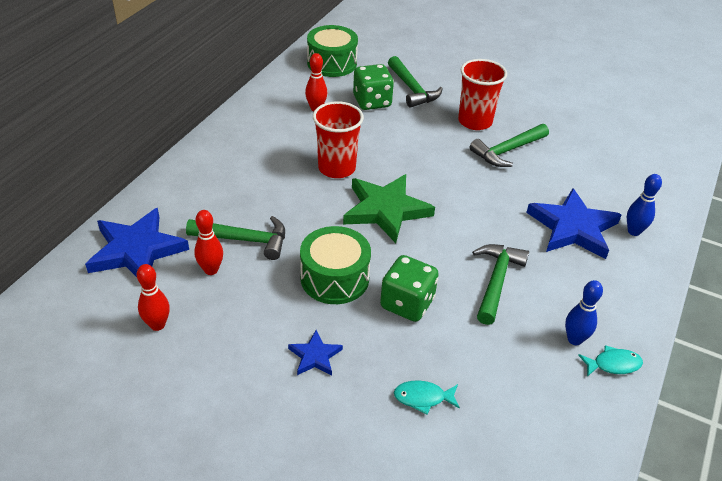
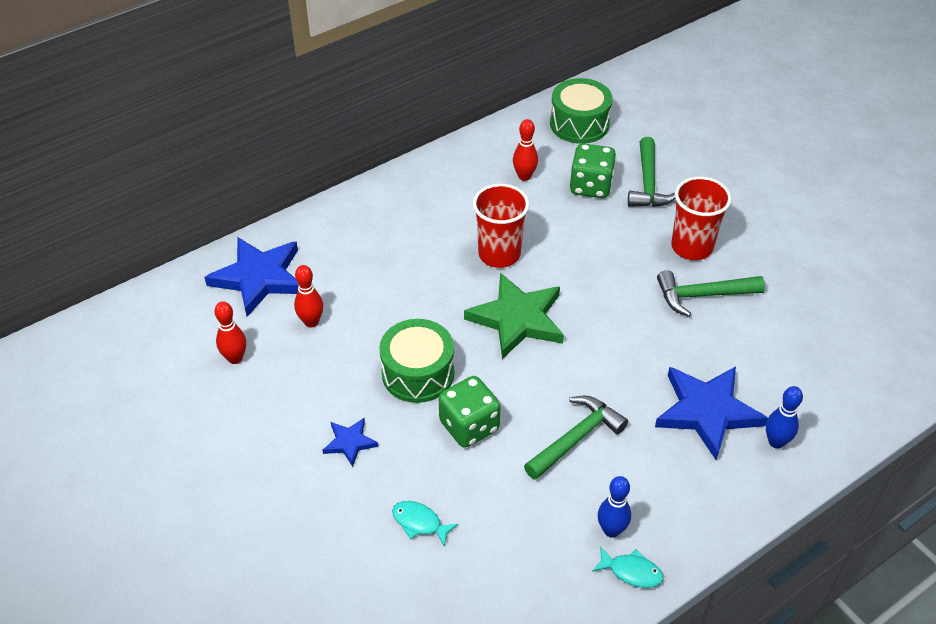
camera: 30 degrees right, 5 degrees up
green hammer [186,216,285,260] -> none

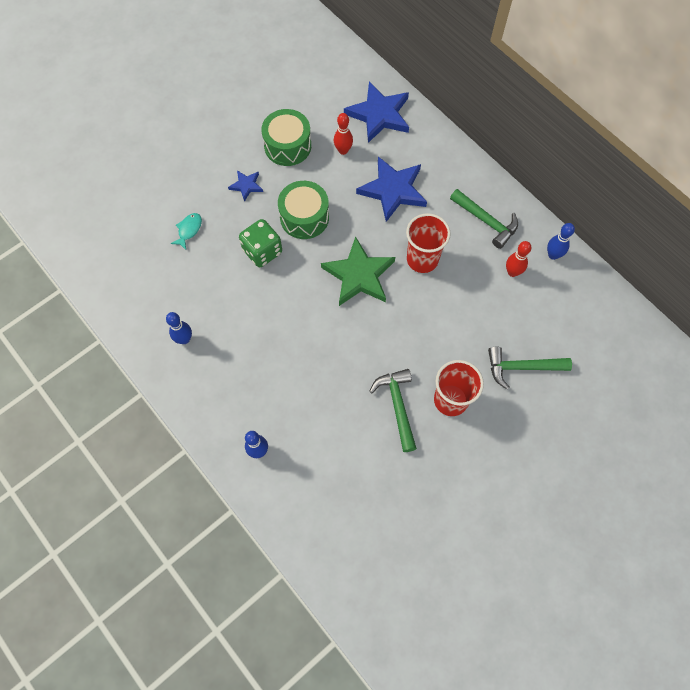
camera: 85 degrees right, 20 degrees up
red bowling pin [214,301,246,364] -> none
green hammer [524,396,628,480] -> green hammer moved to [450,189,518,249]
green drum [550,78,613,144] -> green drum moved to [262,109,311,166]
green dice [570,143,616,198] -> none
turquoise fish [592,546,664,588] -> none
blue star [655,366,768,460] -> blue star moved to [356,157,427,222]
none -> blue bowling pin [547,223,575,260]

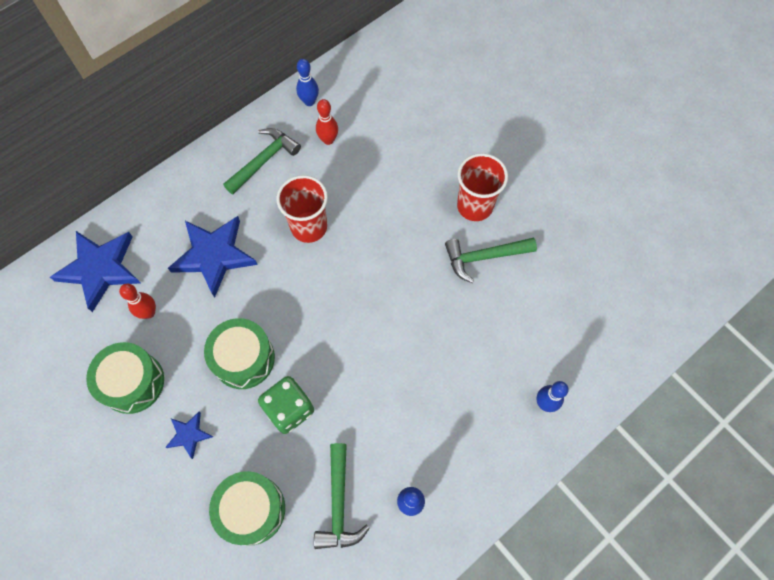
camera: 90 degrees left, 0 degrees up
turquoise fish [170,213,202,250] -> green drum [209,471,285,545]
green star [321,237,395,306] -> none
green hammer [488,346,572,390] -> green hammer moved to [314,443,370,549]

